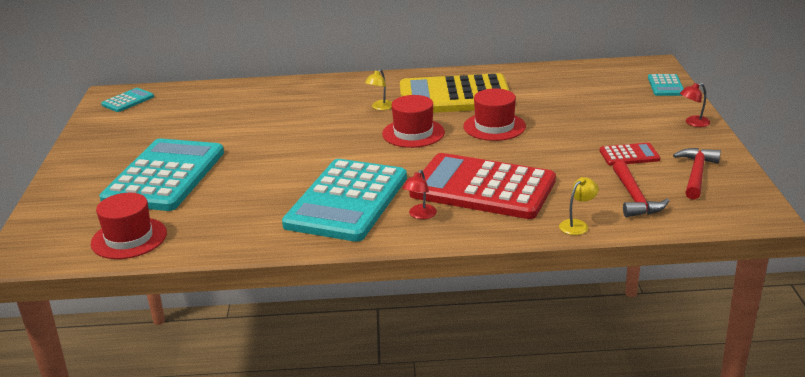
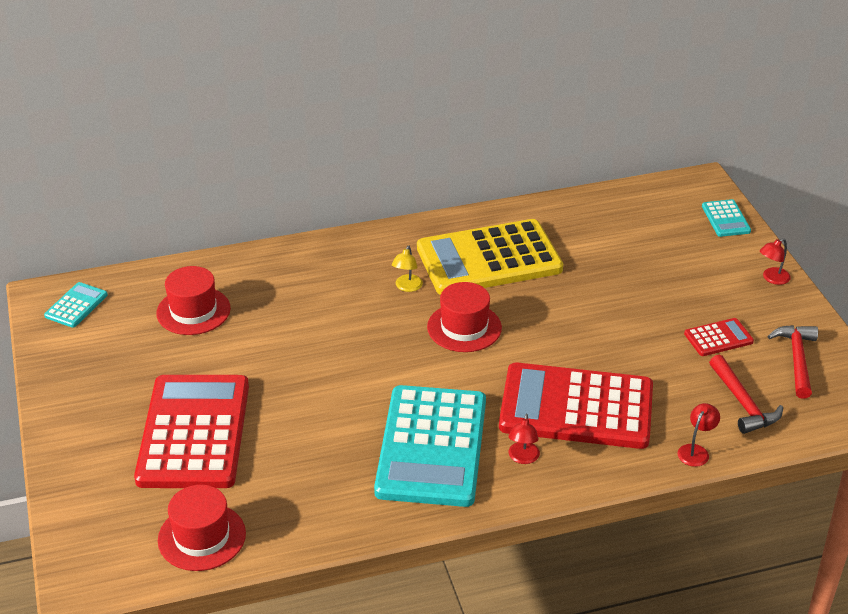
camera: 15 degrees left, 10 degrees up
turquoise calculator [99,138,224,211] -> red calculator [134,375,249,488]
red hat [463,89,526,141] -> red hat moved to [156,266,231,335]
yellow lamp [559,177,599,235] -> red lamp [678,403,720,467]

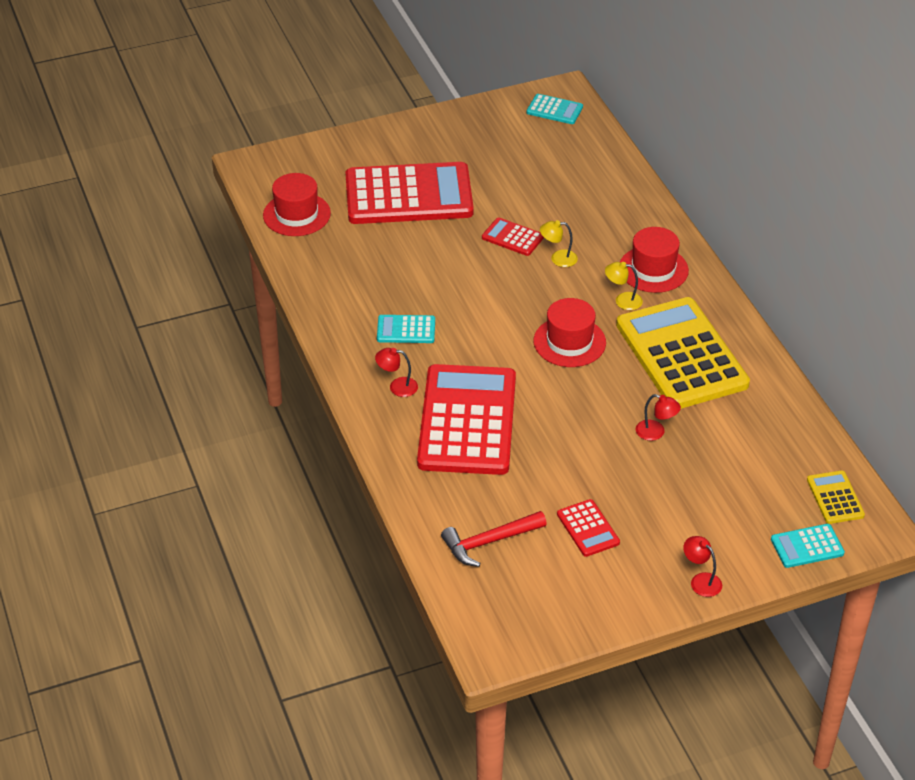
camera: 85 degrees right, 5 degrees up
red hat [156,266,231,335] -> red hat moved to [620,227,689,293]
turquoise calculator [374,385,486,507] -> turquoise calculator [377,315,435,343], size x0.43
red lamp [678,403,720,467] -> red lamp moved to [636,394,681,441]
red hammer [767,325,818,399] -> none
none -> red calculator [482,217,544,256]
none -> yellow lamp [540,220,578,267]
none -> yellow calculator [807,470,865,524]

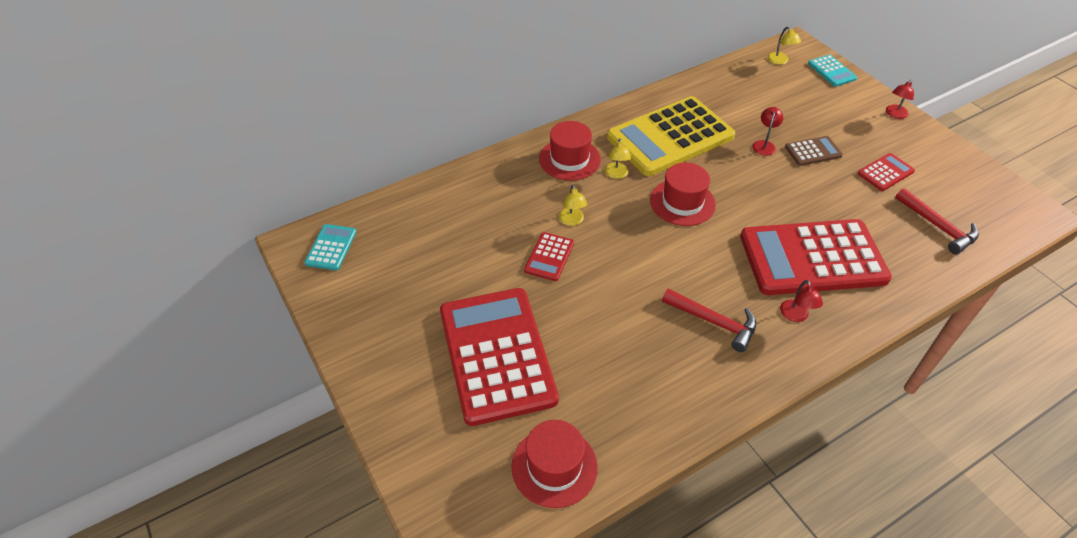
camera: 100 degrees left, 5 degrees up
turquoise calculator [377,315,435,343] -> red hammer [662,288,756,352]
yellow calculator [807,470,865,524] -> yellow lamp [768,27,801,64]
none -> brown calculator [785,136,843,166]

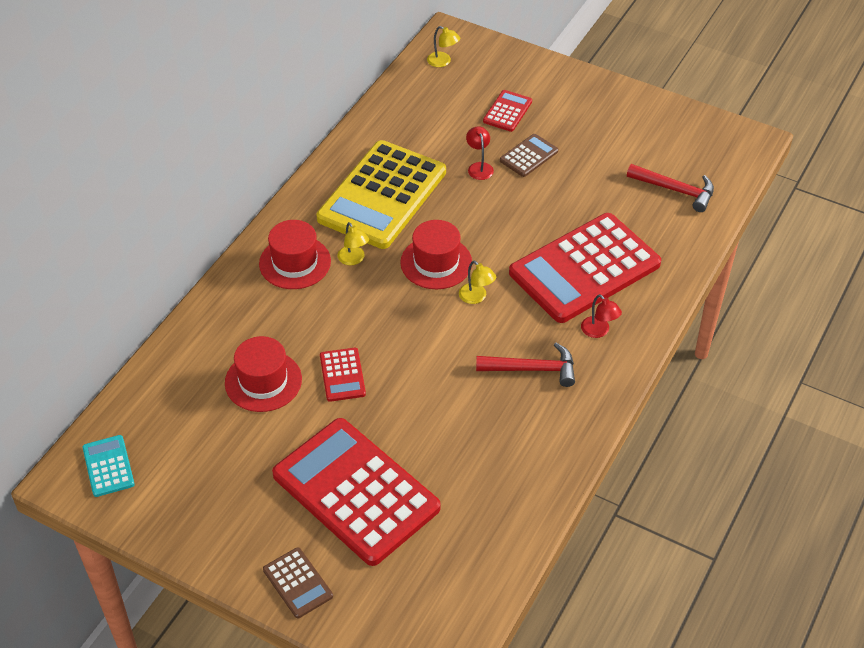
camera: 30 degrees left, 0 degrees up
red hat [511,420,598,508] -> red hat moved to [225,336,302,412]
yellow lamp [559,185,587,226] -> yellow lamp moved to [459,261,496,304]
turquoise calculator [808,55,857,87] -> none
red calculator [858,153,915,191] -> red calculator moved to [483,90,532,132]
red lamp [886,80,914,119] -> none
none -> brown calculator [263,547,333,618]

